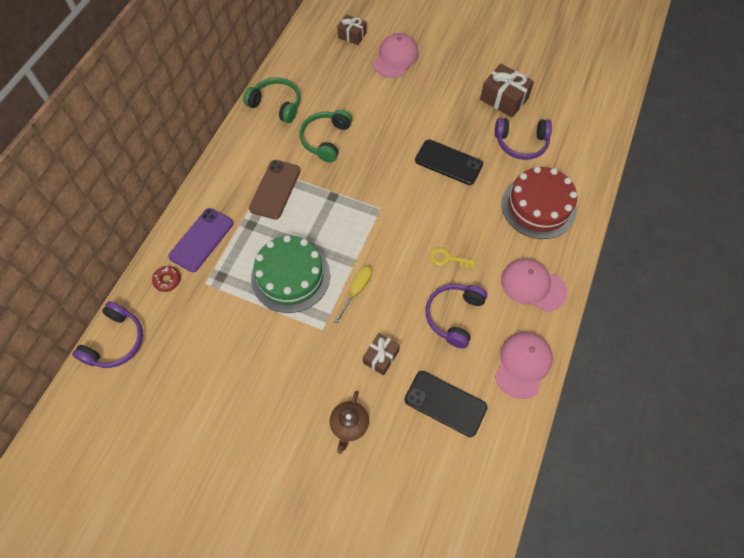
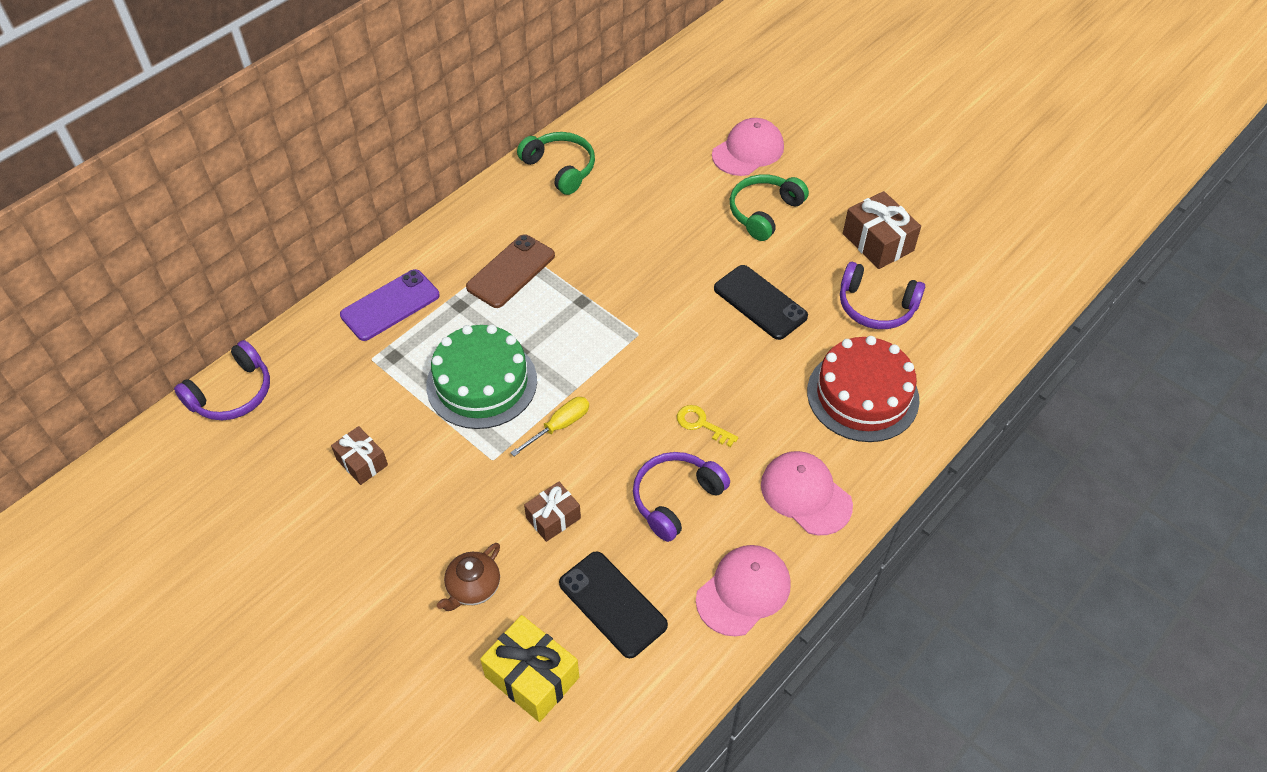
camera: 20 degrees right, 10 degrees down
red donut [152,266,181,292] -> none
green headphones [299,110,352,162] -> green headphones moved to [730,174,809,241]
brown gift [337,15,367,45] -> brown gift moved to [331,426,388,485]
none -> yellow gift [480,615,579,722]

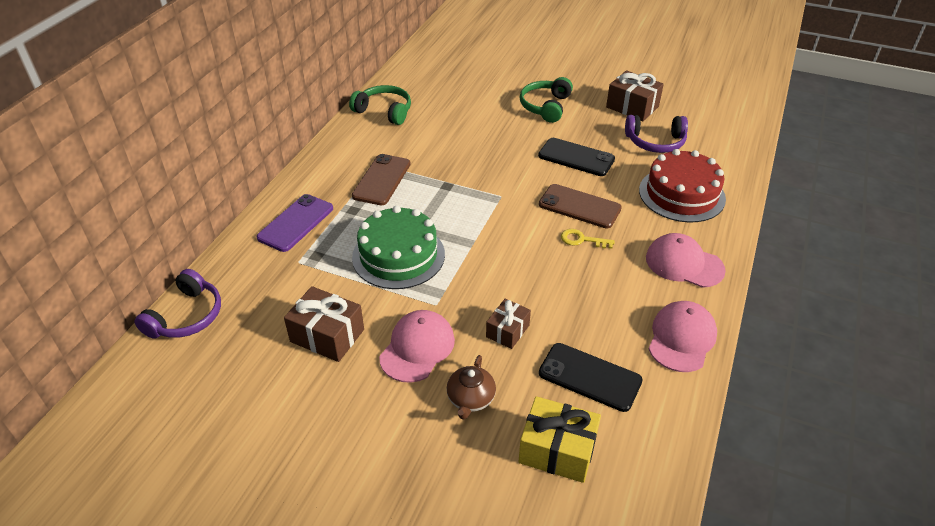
camera: 20 degrees left, 10 degrees down
brown gift [331,426,388,485] -> brown gift [284,286,364,362], size x1.58
yellow screwdriver [510,397,589,456] -> none
purple headphones [633,452,730,542] -> none
pink cap [712,118,784,176] -> pink cap moved to [379,310,455,383]
none -> brown phone [539,184,622,228]

